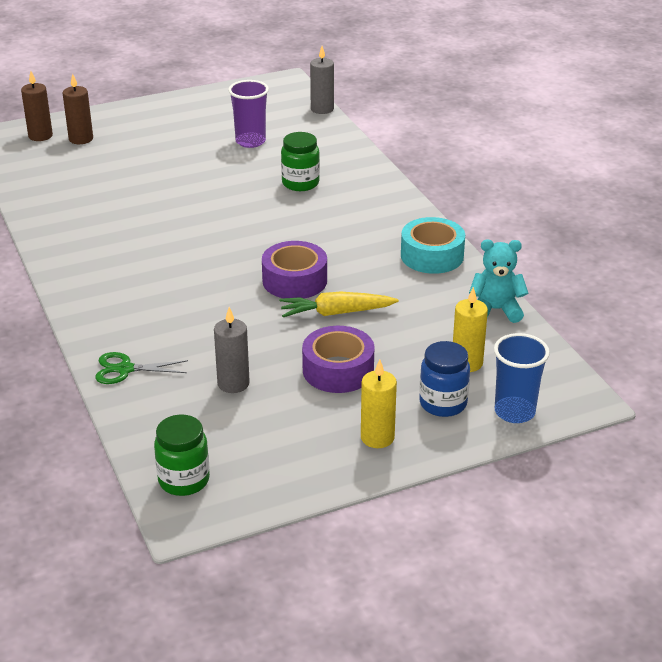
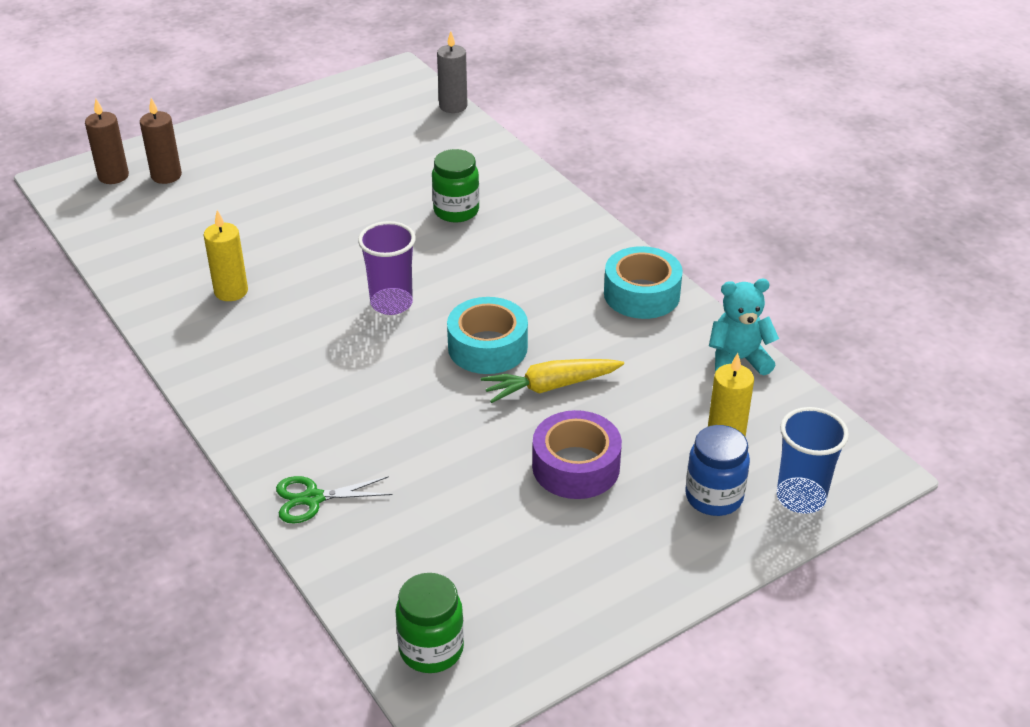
camera: 10 degrees left, 5 degrees up
grey candle [214,307,250,393] -> none
purple cup [228,80,269,148] -> purple cup moved to [358,221,416,315]
purple tape [262,241,327,298] -> turquoise tape [447,297,528,374]
yellow candle [361,359,397,448] -> yellow candle moved to [204,210,248,301]

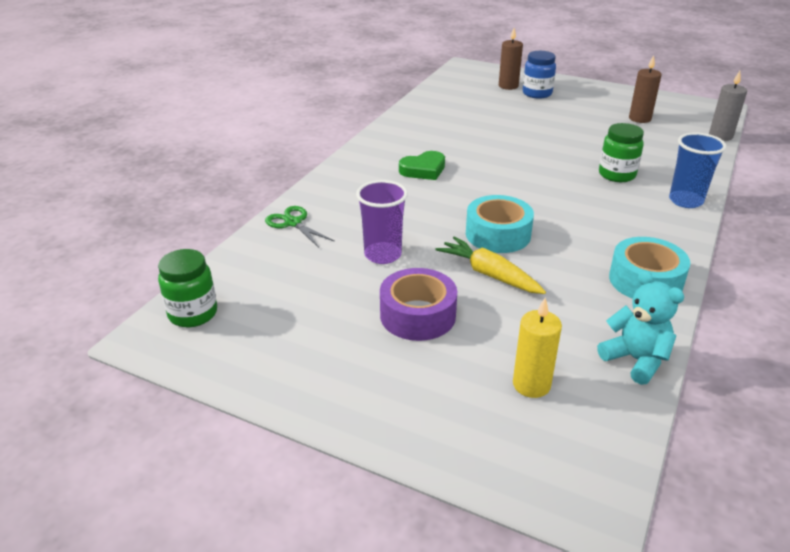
camera: 60 degrees right, 5 degrees down
brown candle [85,99,129,184] -> brown candle moved to [629,55,662,123]
yellow candle [204,210,248,301] -> none
purple cup [358,221,416,315] -> purple cup moved to [356,180,408,264]
blue jar [685,425,750,516] -> blue jar moved to [523,51,556,99]
blue cup [777,407,849,514] -> blue cup moved to [669,133,727,208]
none -> green heart [399,151,445,180]

